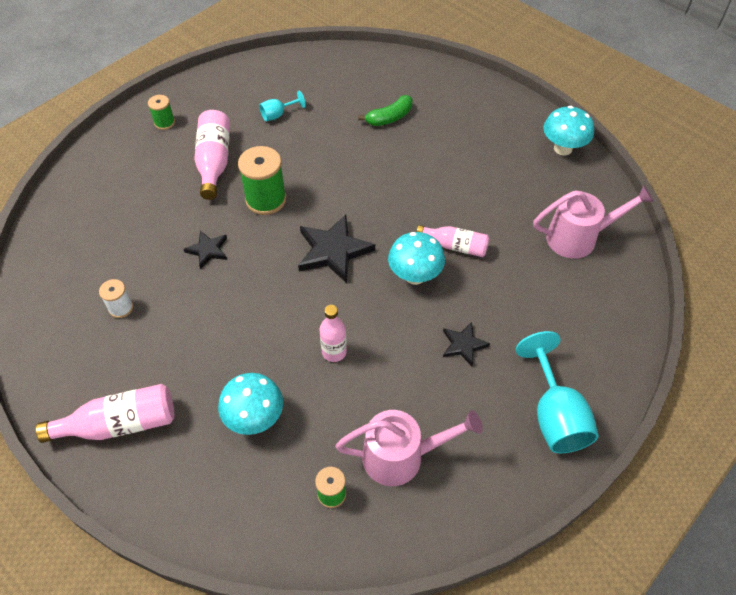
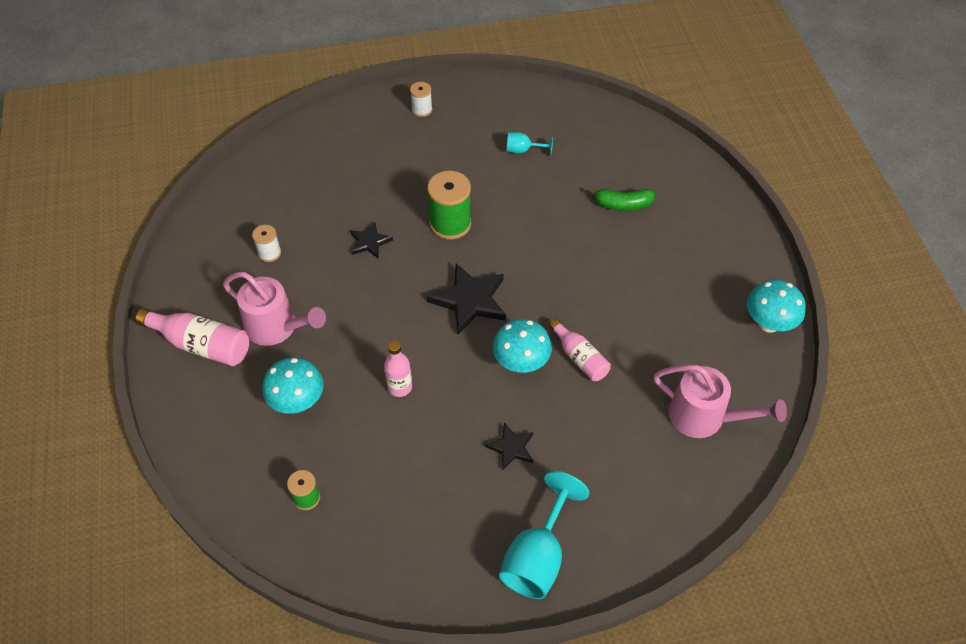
camera: 35 degrees right, 0 degrees up
green spool [148,95,175,130] -> white spool [410,82,432,117]
pink bottle [194,110,230,200] -> none
pink watering can [335,410,483,486] -> pink watering can moved to [223,272,326,346]

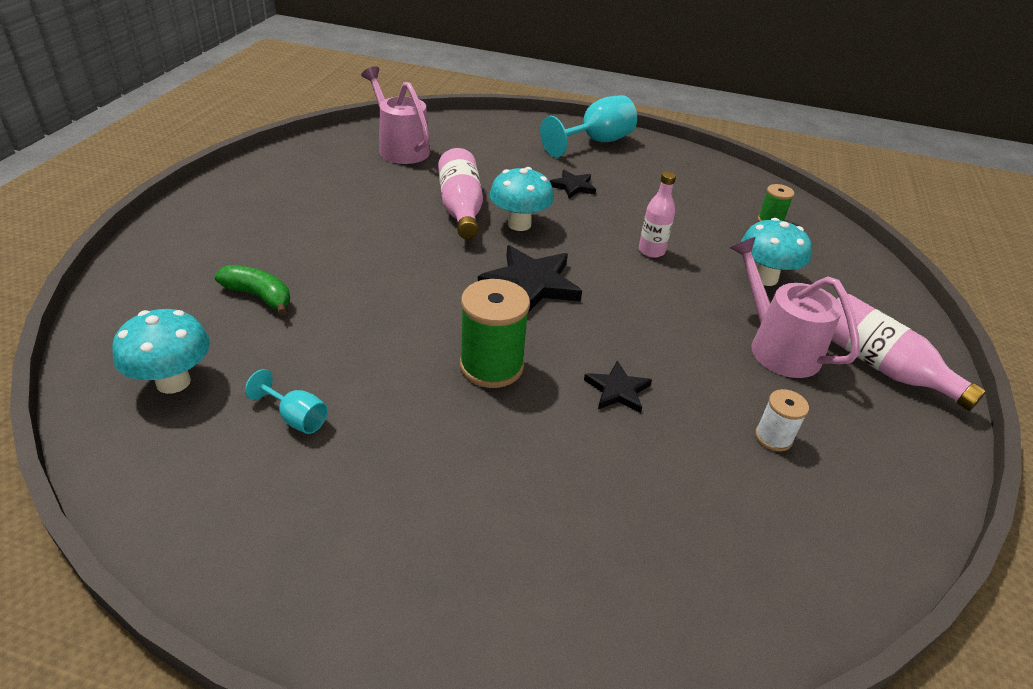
camera: 155 degrees left, 15 degrees down
white spool [410,82,432,117] -> none
pink bottle [549,319,611,381] -> pink bottle [438,148,483,239], size x1.53
turquoise mushroom [747,280,806,333] -> turquoise mushroom moved to [112,309,210,394]

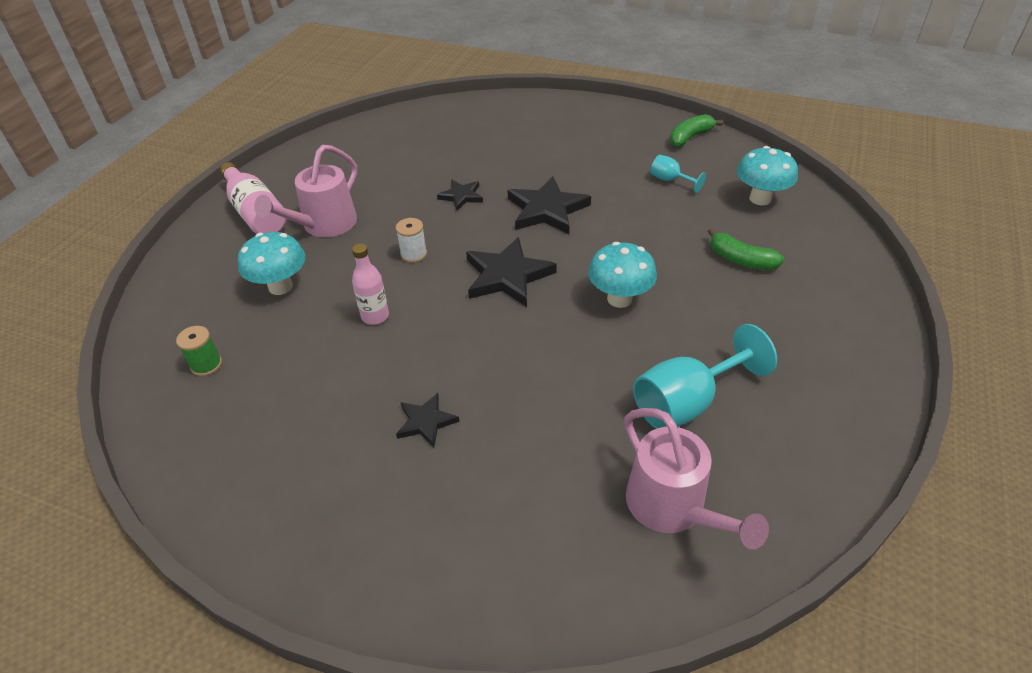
camera: 170 degrees left, 5 degrees up
pink bottle [438,148,483,239] -> none
green spool [460,279,530,388] -> black star [508,176,591,234]
turquoise mushroom [490,167,554,231] -> turquoise mushroom moved to [588,242,657,308]
turquoise goblet [540,95,637,157] -> turquoise goblet moved to [633,324,777,429]
pink watering can [730,237,859,378] -> pink watering can turned 60 degrees clockwise [254,145,357,237]
white spool [755,389,809,451] -> white spool moved to [396,218,427,263]
none -> green banana [670,114,723,147]

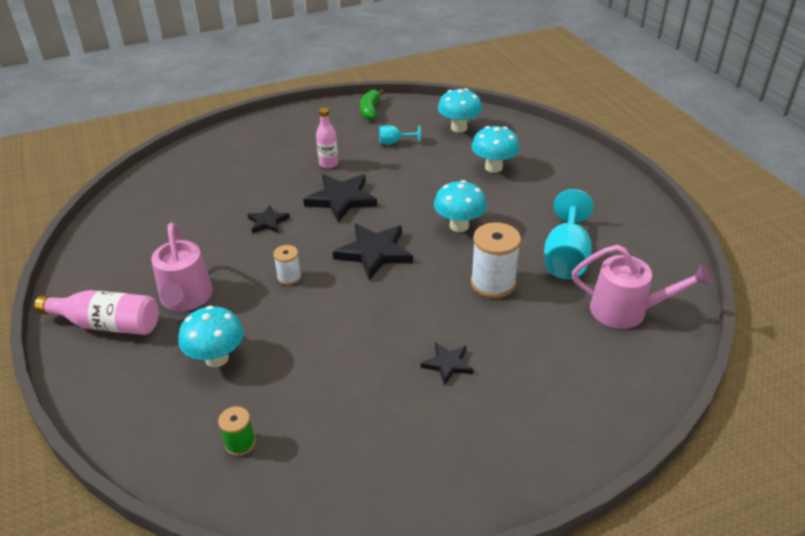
camera: 45 degrees left, 5 degrees down
pink bottle [352,243,389,325] -> pink bottle moved to [316,107,338,168]
green banana [708,228,784,270] -> turquoise mushroom [471,126,520,173]
none -> white spool [471,222,521,298]

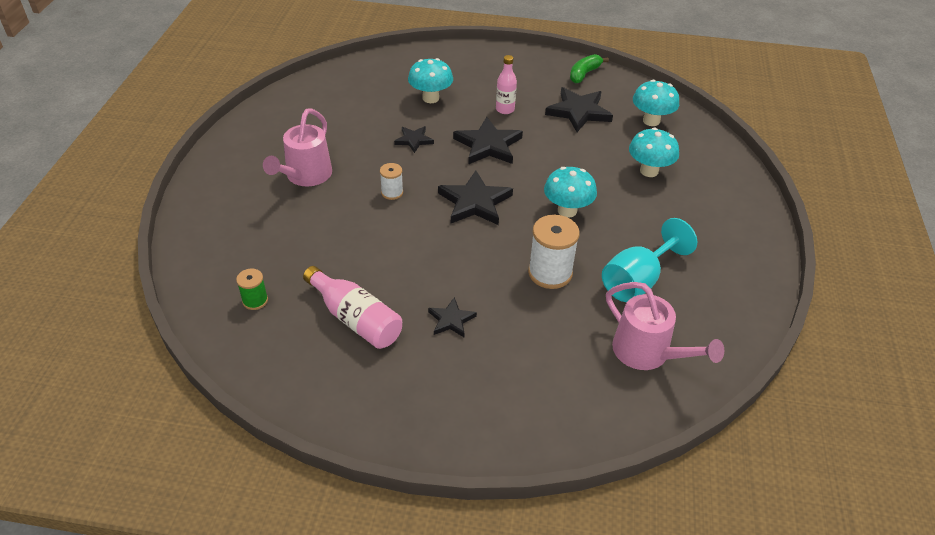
camera: 30 degrees right, 5 degrees up
pink bottle [34,290,159,335] -> pink bottle moved to [303,266,402,349]
turquoise mushroom [178,306,244,367] -> turquoise mushroom moved to [408,58,453,103]
turquoise goblet [379,125,421,145] -> black star [545,87,613,132]

